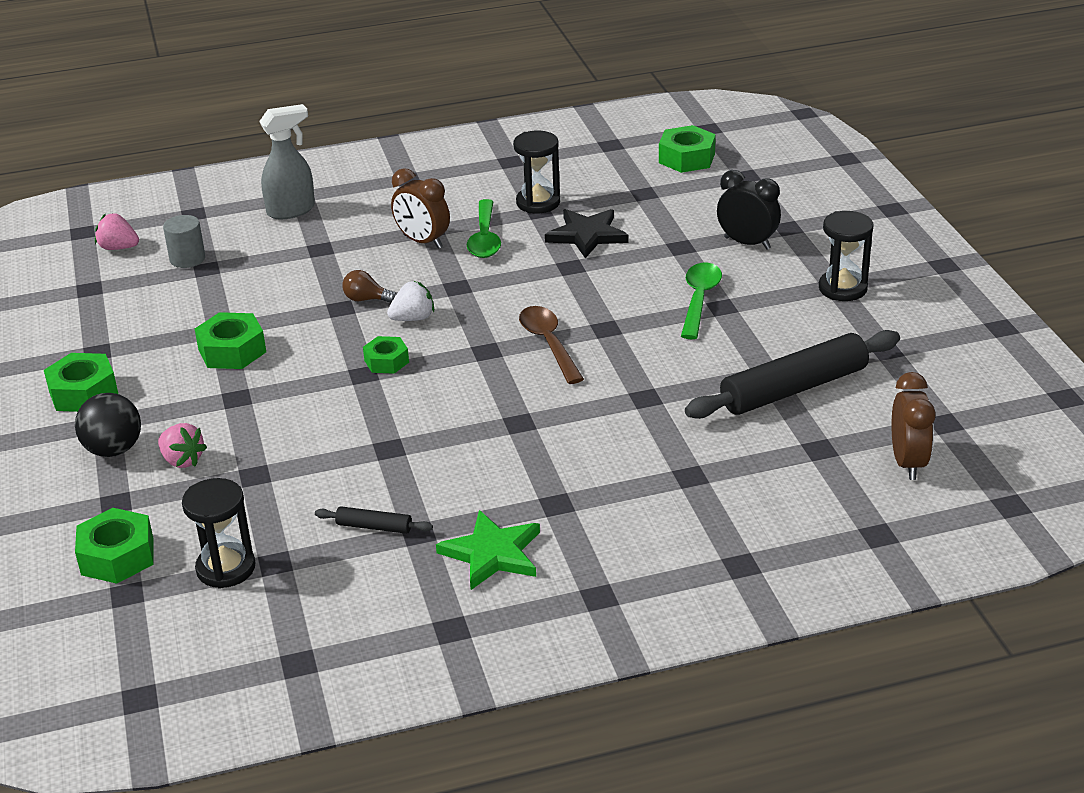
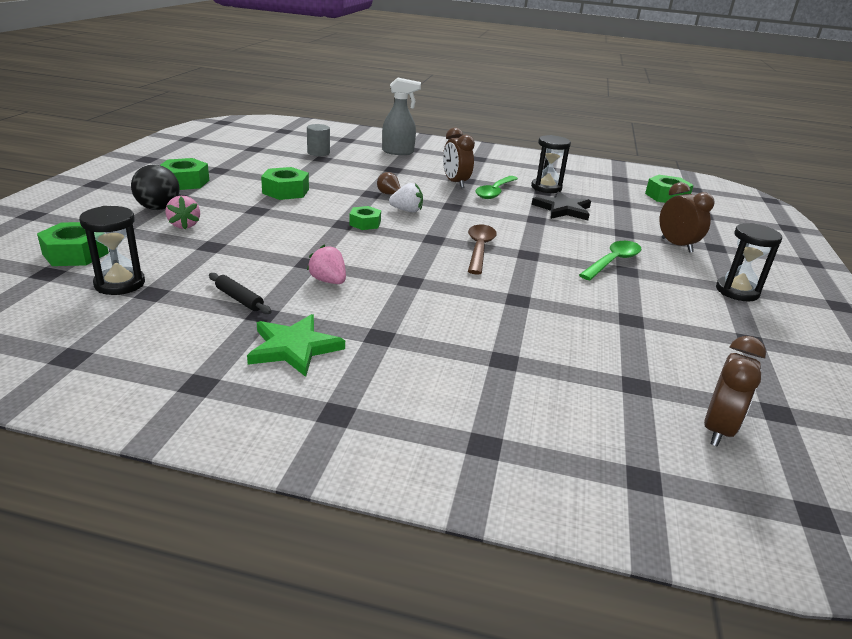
camera: 25 degrees right, 5 degrees down
pink strawberry [95,213,139,250] -> pink strawberry moved to [307,245,346,284]
black rolling pin [685,330,900,419] -> none
black clock [717,170,781,250] -> brown clock [660,182,714,253]

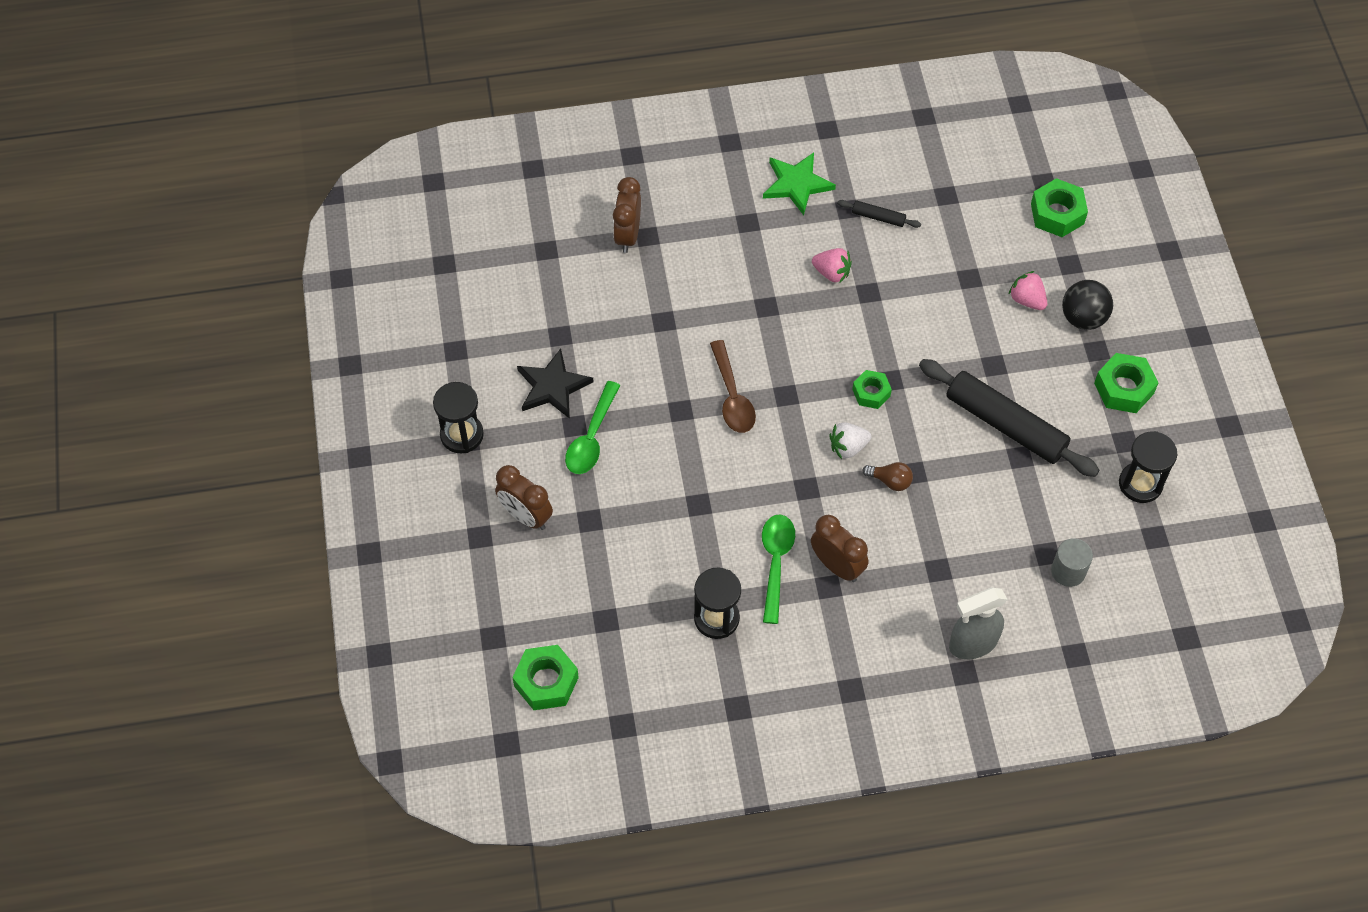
camera: 160 degrees right, 30 degrees up
black hourglass [79,206,145,295] -> black hourglass moved to [1119,431,1177,503]
green nut [261,167,309,200] -> black rolling pin [919,359,1100,477]
black star [532,191,591,220] -> black star moved to [517,349,594,419]
brown clock [704,336,766,447] -> brown clock moved to [613,177,641,253]

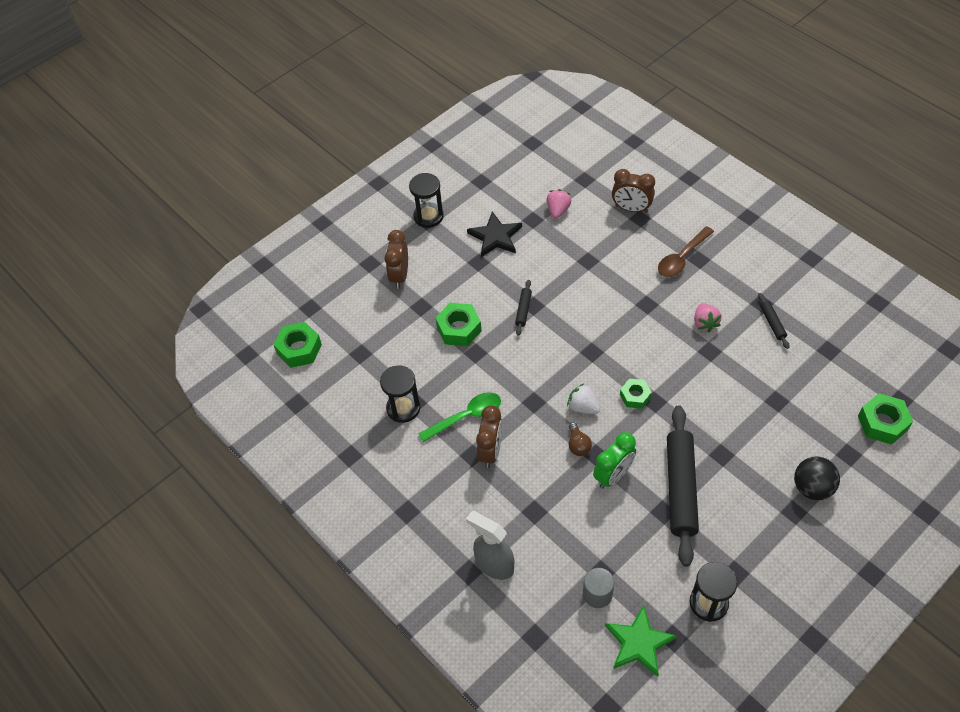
camera: 60 degrees right, 5 degrees down
green spoon [565,381,620,474] -> none
brown clock [613,177,641,253] -> brown clock turned 135 degrees counterclockwise [612,169,655,213]
brown spoon [710,340,756,433] -> brown spoon moved to [658,226,714,277]
green star [763,152,836,215] -> green star moved to [605,605,677,677]
pink strawberry [1008,271,1047,310] -> pink strawberry moved to [547,189,571,219]
green nut [1094,353,1159,413] -> green nut moved to [435,303,482,346]
none -> black rolling pin [515,280,532,336]
none -> green clock [593,432,636,489]

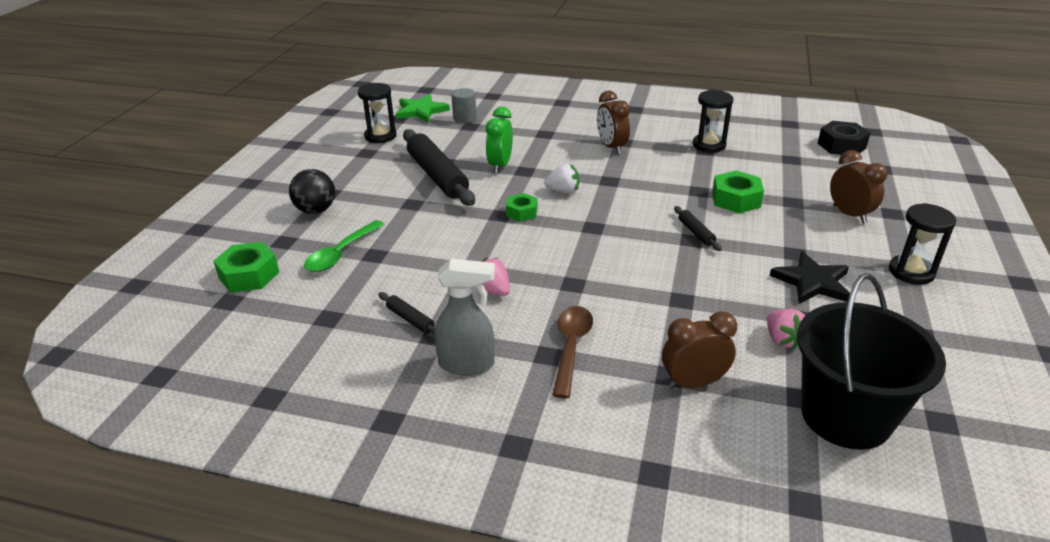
camera: 145 degrees right, 20 degrees down
green nut [273,322,322,368] -> black nut [817,121,870,155]
green spoon [418,392,501,442] -> green spoon moved to [304,220,385,272]
grey spray bottle [466,511,514,580] -> grey spray bottle moved to [435,258,495,375]
brown light bulb [569,422,592,456] -> none
none -> black bucket [797,273,946,450]

